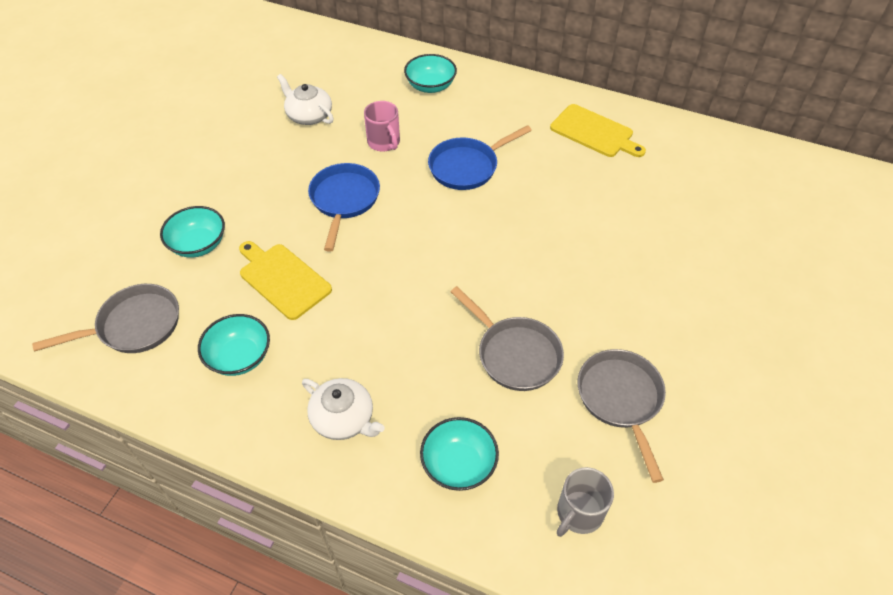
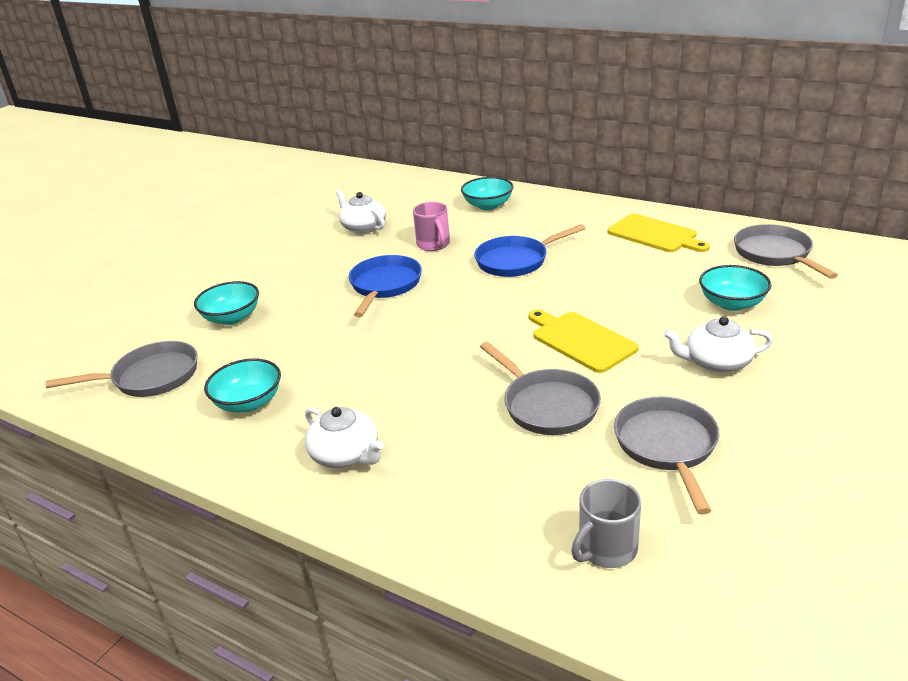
camera: 10 degrees right, 20 degrees down
yellow cutting board [239,241,332,320] -> yellow cutting board moved to [529,310,639,373]
turquoise bowl [420,417,499,491] -> turquoise bowl moved to [699,265,772,311]
none -> white teapot [663,316,773,373]
none -> grey pan [734,224,838,279]

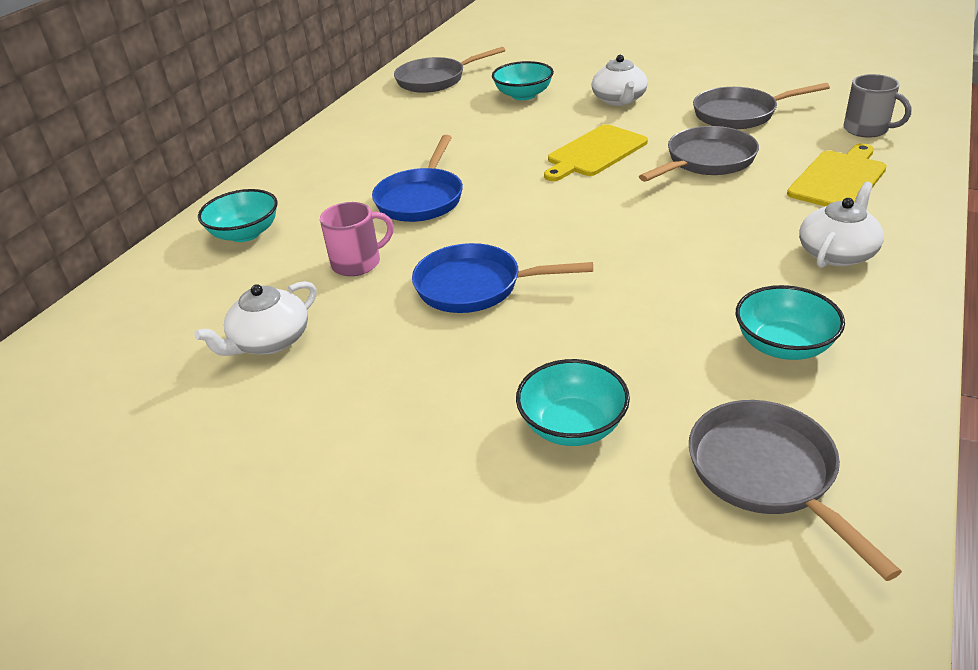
camera: 95 degrees left, 5 degrees up
blue pan [474,224,585,277] -> blue pan turned 45 degrees clockwise [372,135,463,222]
yellow cutting board [608,214,710,252] -> yellow cutting board moved to [787,143,887,206]

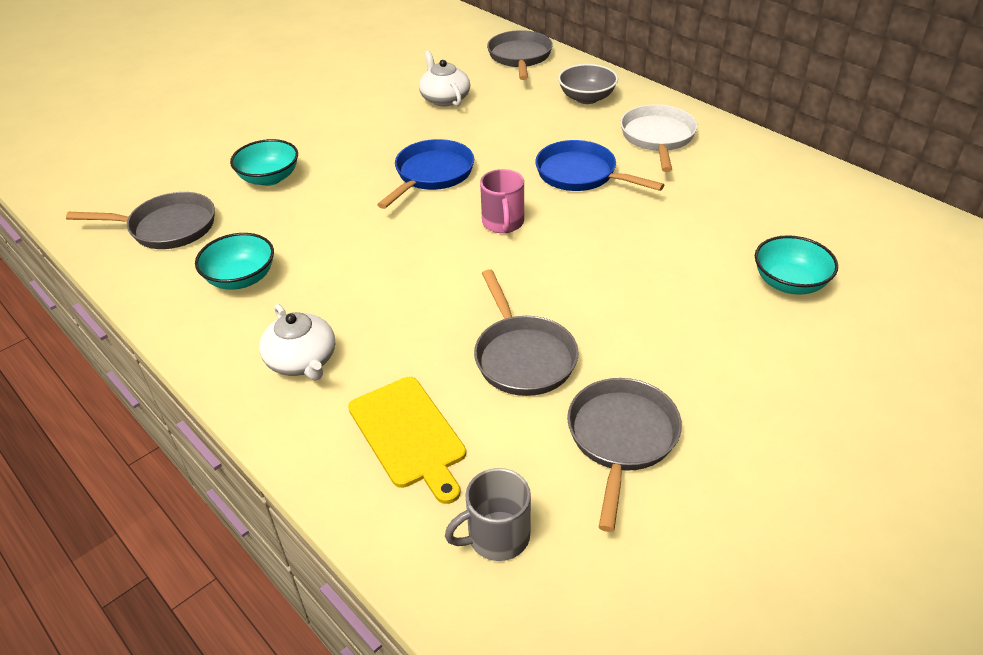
camera: 110 degrees right, 5 degrees up
turquoise bowl [198,189,278,242] -> grey bowl [558,64,618,104]
pink mug [320,202,394,276] -> pink mug moved to [480,169,524,233]
grey pan [394,47,505,93] -> grey pan moved to [487,30,553,80]
yellow cutting board [544,124,648,181] -> none
white teapot [592,55,648,106] -> none
none -> white pan [620,105,698,172]

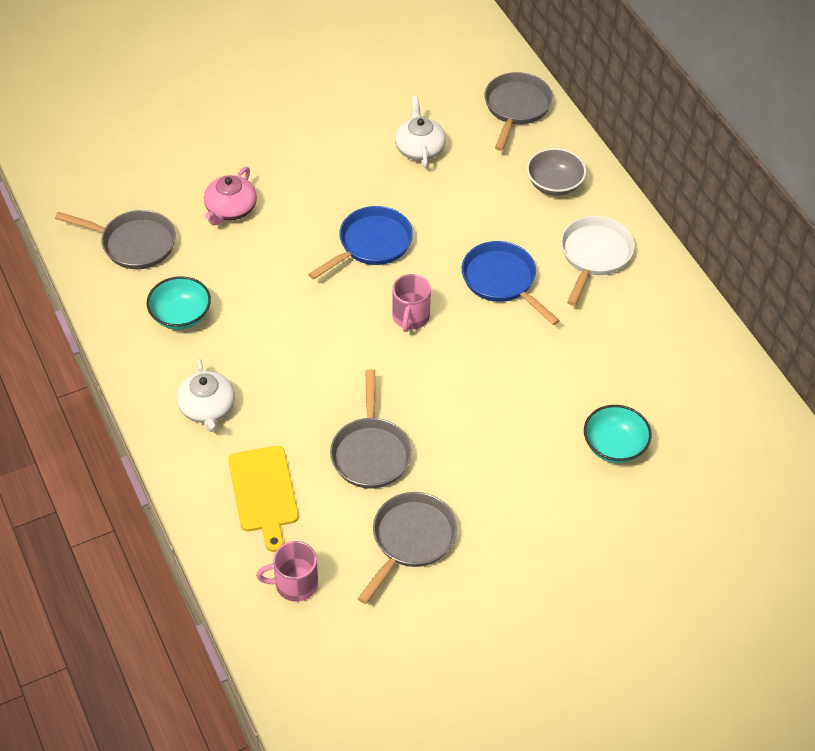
camera: 15 degrees right, 10 degrees up
turquoise bowl [230,139,298,186] -> pink teapot [204,167,257,225]
grey mug [445,468,531,561] -> pink mug [256,541,318,602]

